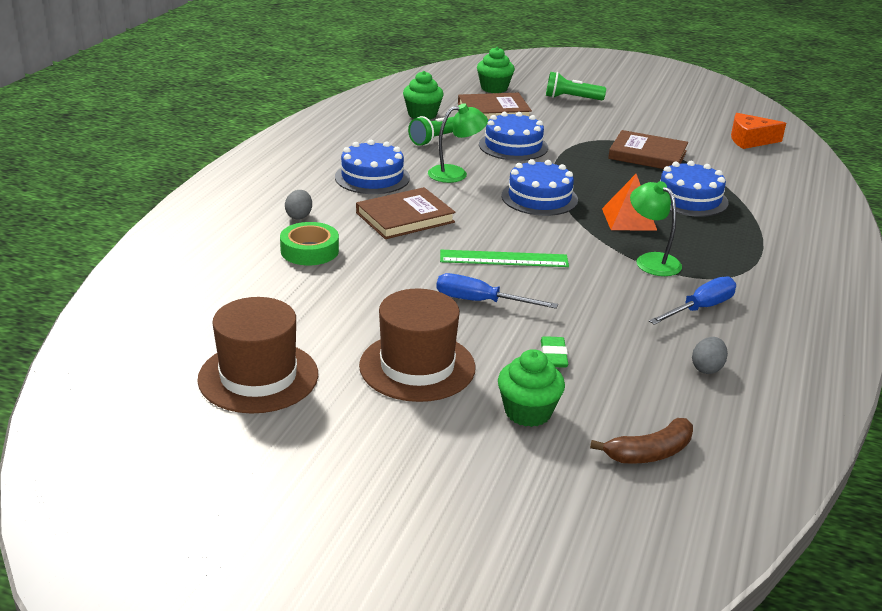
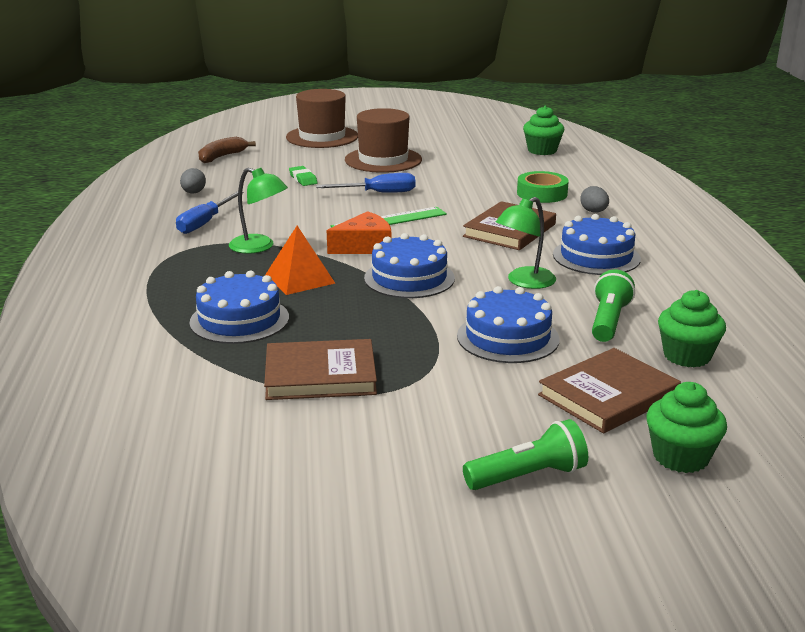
camera: 155 degrees right, 5 degrees down
brown hat [197,297,318,413] -> brown hat moved to [286,89,358,148]
green cupcake [498,349,565,427] -> green cupcake moved to [523,106,564,155]
orange cheese [731,113,786,149] -> orange cheese moved to [327,211,391,254]

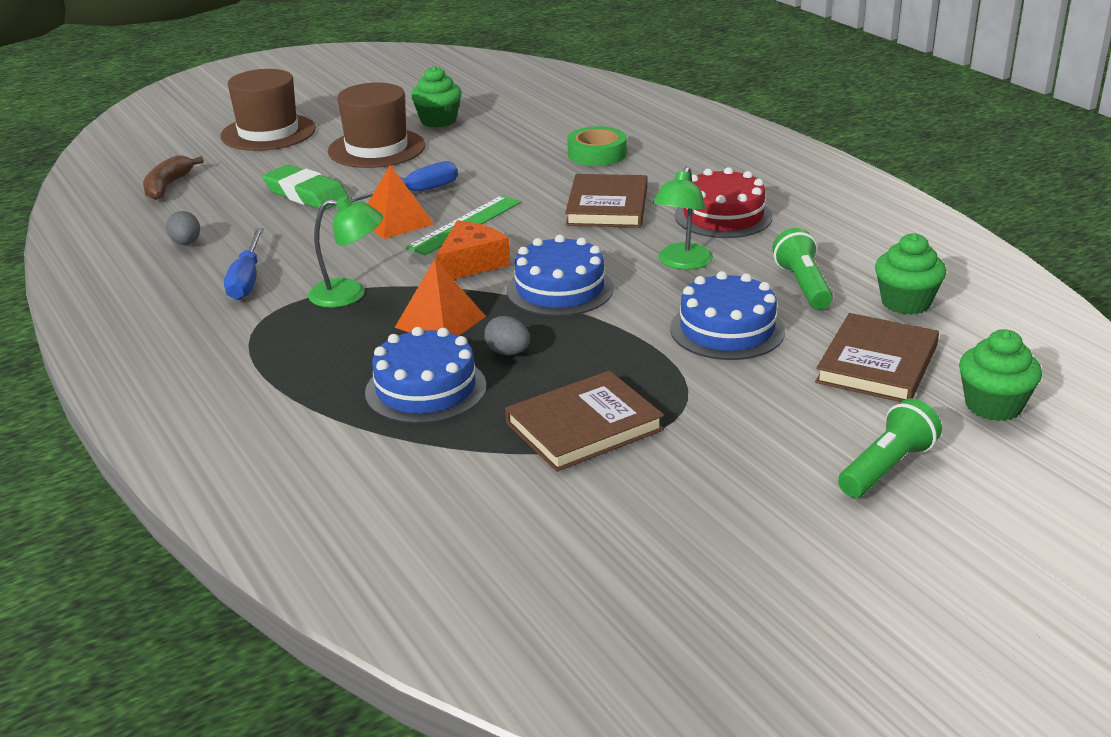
camera: 25 degrees left, 5 degrees up
green eraser [289,166,318,186] -> green eraser [262,165,349,210], size x1.75
green cupcake [523,106,564,155] -> green cupcake moved to [411,66,462,128]
blue cake [553,214,641,275] -> red cake [675,167,773,238]
grey egg [580,186,609,213] -> grey egg moved to [484,316,530,355]
none -> orange pyramid [368,165,434,239]

